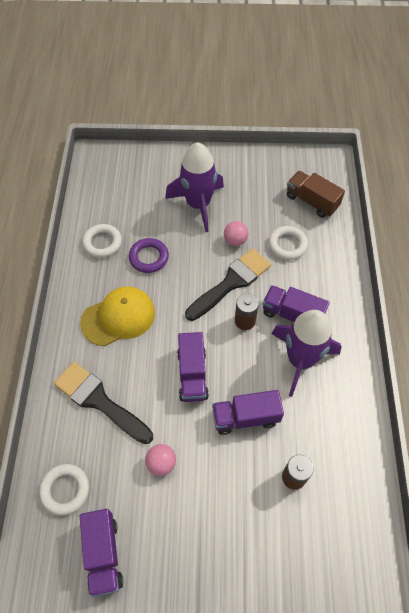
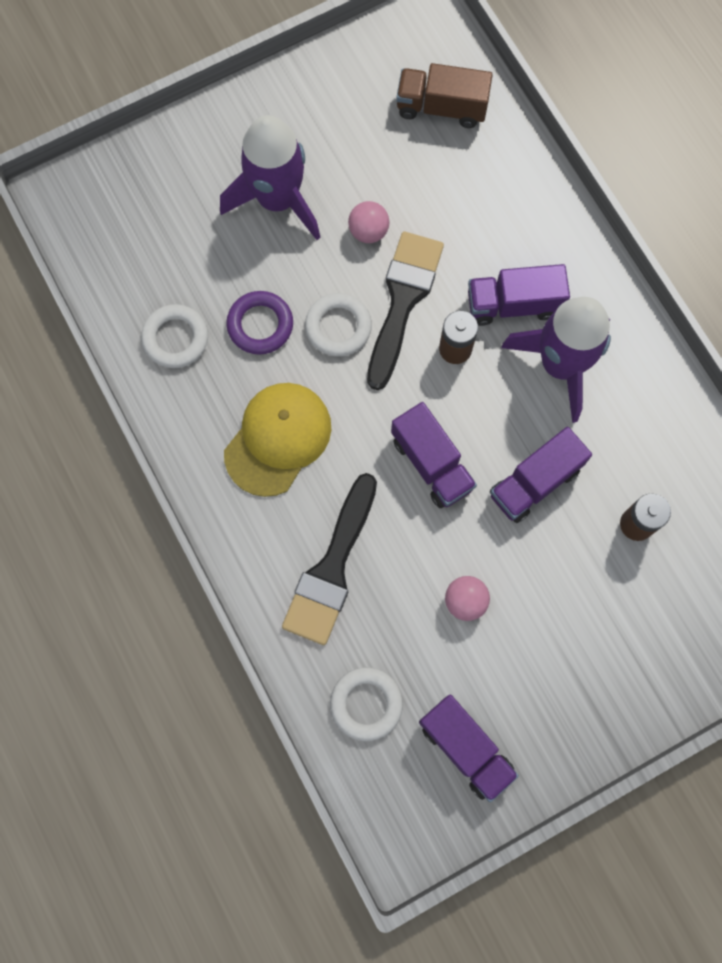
camera: 30 degrees left, 15 degrees up
black brush [54,362,153,444] -> black brush turned 75 degrees counterclockwise [282,473,377,645]
white ring [268,226,308,260] -> white ring moved to [305,293,372,357]

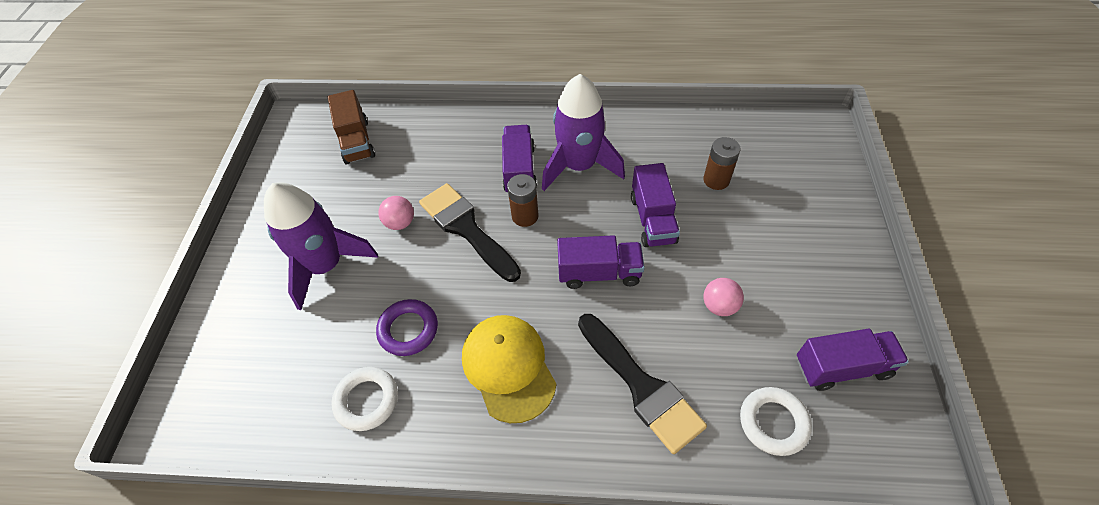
camera: 55 degrees left, 20 degrees down
white ring [305,293,372,357] -> none
brown truck [396,63,493,128] -> brown truck turned 60 degrees counterclockwise [328,90,375,164]
purple truck [468,264,570,326] -> purple truck turned 150 degrees clockwise [502,125,537,192]

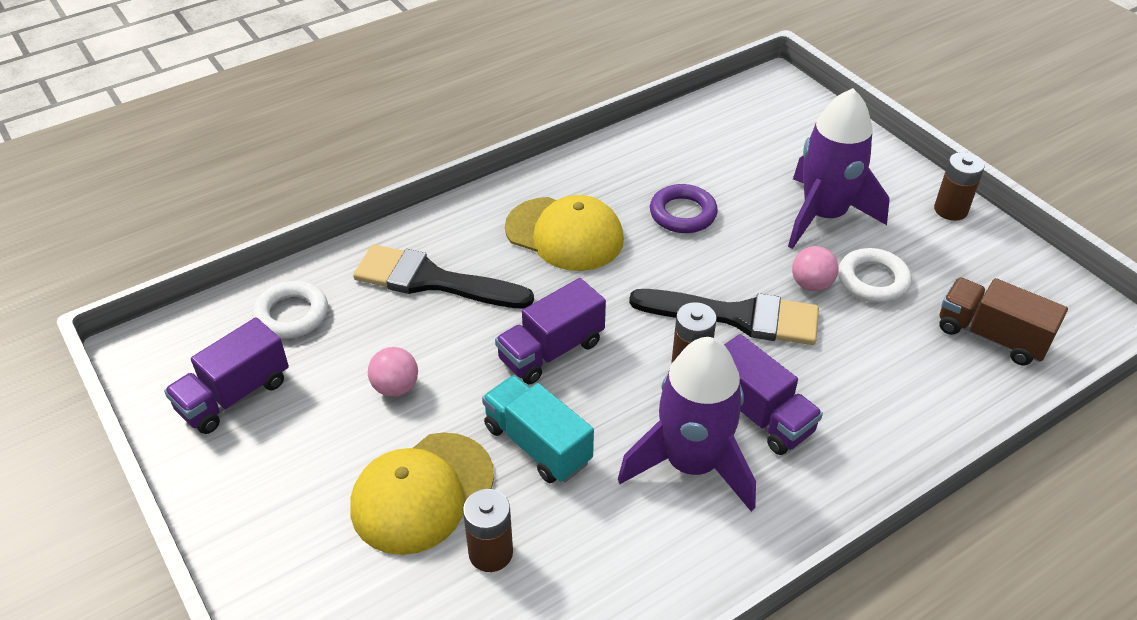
camera: 140 degrees right, 10 degrees down
white ring [331,367,398,431] -> white ring moved to [838,248,912,303]
purple truck [631,163,680,247] -> turquoise truck [482,375,594,483]
none -> yellow cap [350,432,494,555]
none -> brown battery [934,152,985,221]

